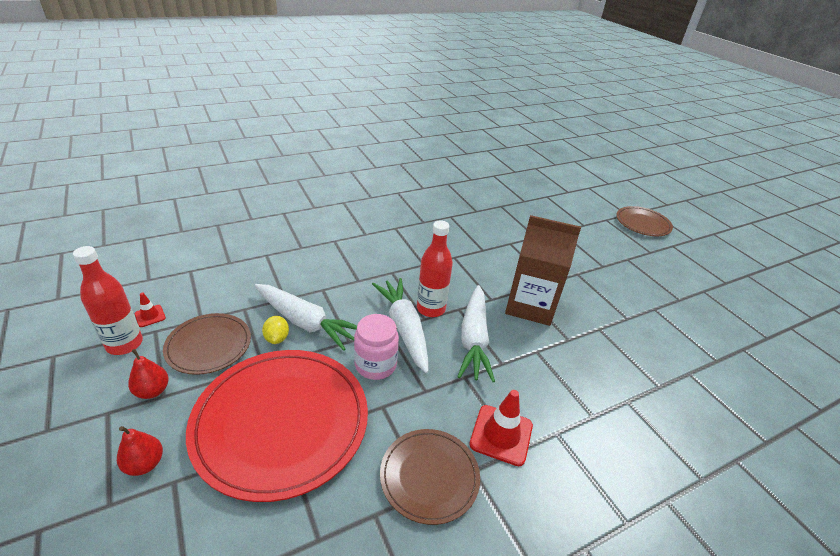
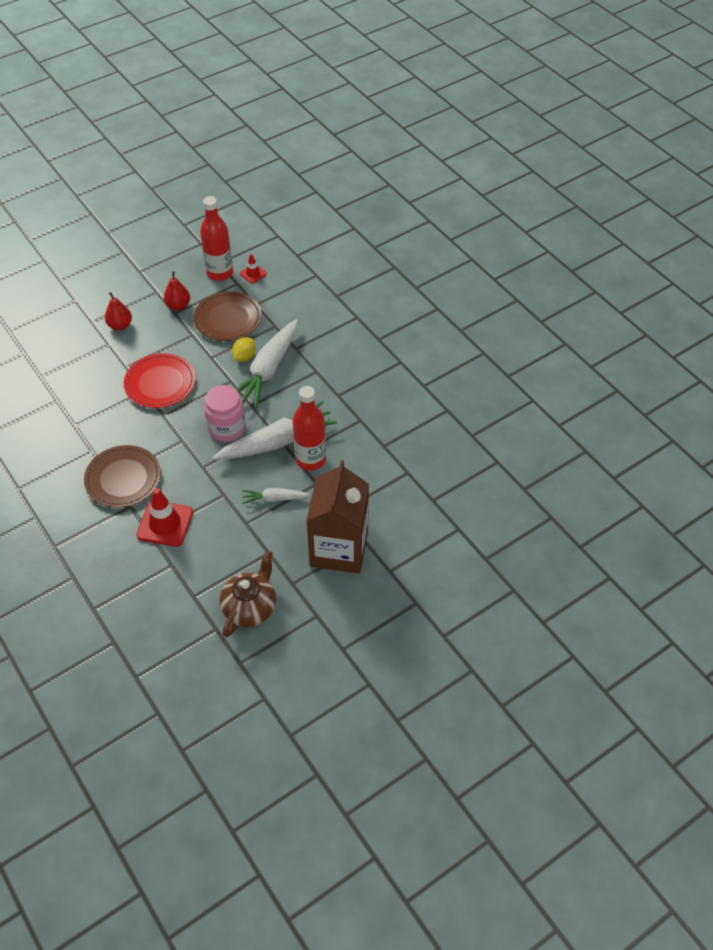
camera: 85 degrees right, 15 degrees up
red plate [186,350,368,502] -> red plate [124,353,195,408], size x0.54
yellow lemon [262,316,289,344] -> yellow lemon turned 45 degrees counterclockwise [232,337,256,362]
white carrot [457,285,495,382] -> white carrot [242,488,310,504], size x0.50
brown plate [616,206,673,236] -> none
none -> brown teapot [220,550,276,637]

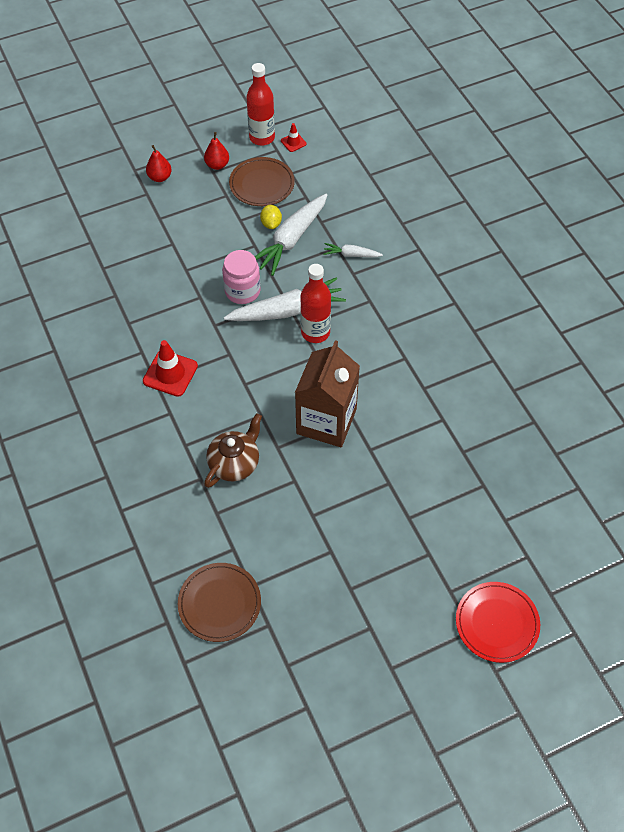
camera: 10 degrees right, 5 degrees up
brown plate [84,445,161,508] -> brown plate moved to [178,563,261,642]
red plate [124,353,195,408] -> red plate moved to [456,582,540,663]
yellow lemon [232,337,256,362] -> yellow lemon turned 45 degrees counterclockwise [260,205,282,229]
white carrot [242,488,310,504] -> white carrot moved to [323,243,383,257]

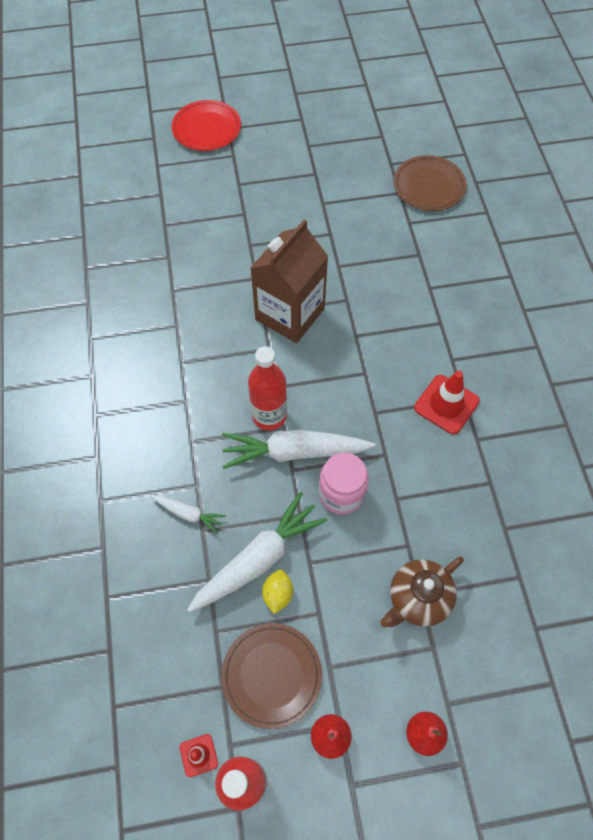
camera: 165 degrees left, 5 degrees up
brown teapot [204,413,262,488] -> brown teapot moved to [380,557,464,628]

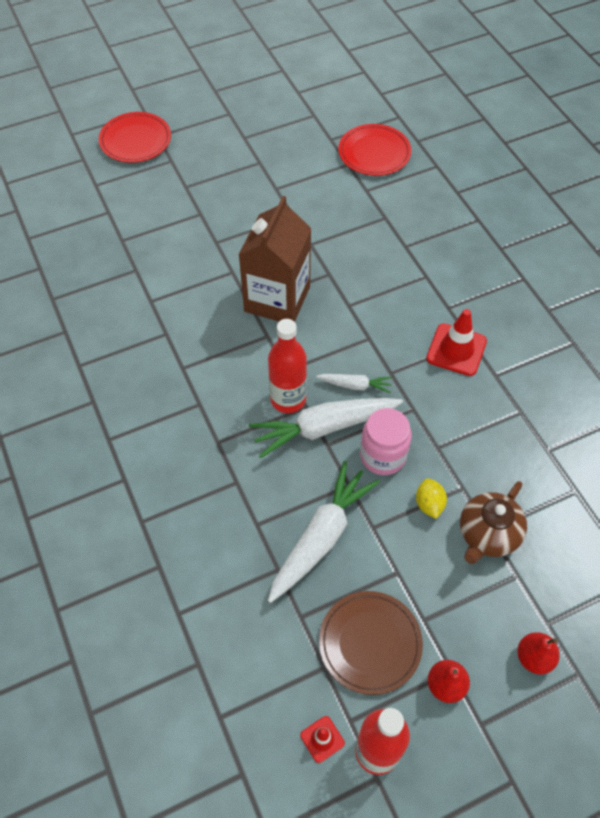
camera: 15 degrees left, 5 degrees down
white carrot [151,495,226,534] -> white carrot moved to [316,374,392,393]
yellow lemon [262,570,293,614] -> yellow lemon moved to [416,478,447,519]
brown plate [394,155,466,211] -> red plate [339,124,411,176]

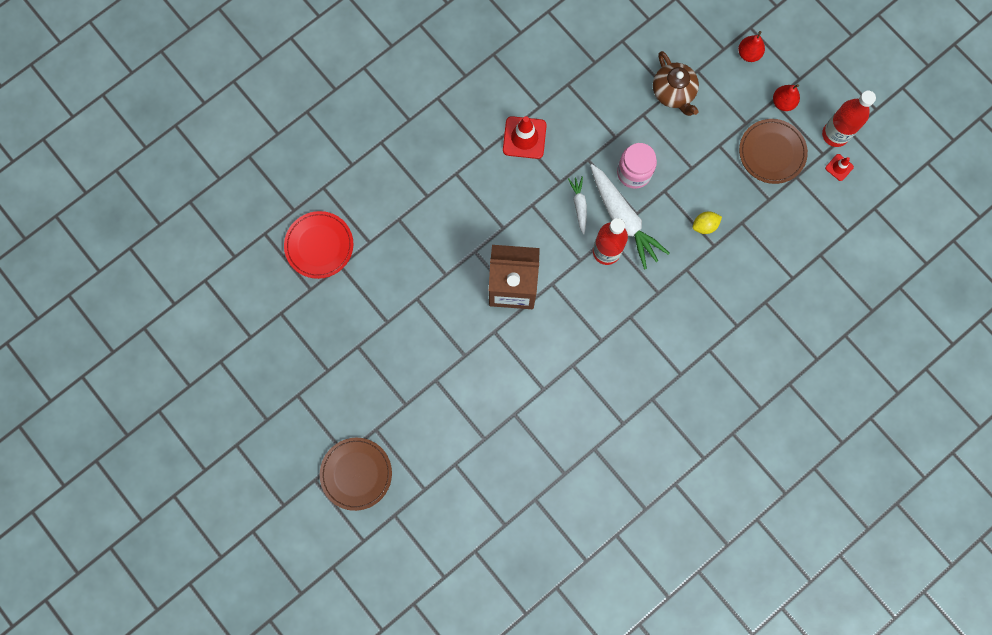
camera: 105 degrees left, 20 degrees up
red plate [99,112,171,163] -> brown plate [320,438,392,511]
white carrot [268,461,380,603] -> none
yellow lemon [416,478,447,519] -> yellow lemon moved to [692,212,722,234]
brown teapot [460,481,527,564] -> brown teapot turned 45 degrees clockwise [653,51,699,116]

